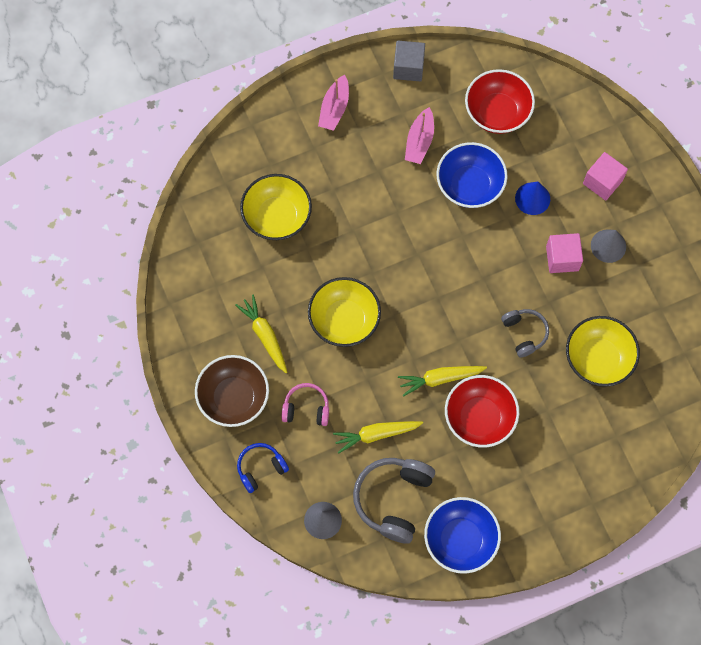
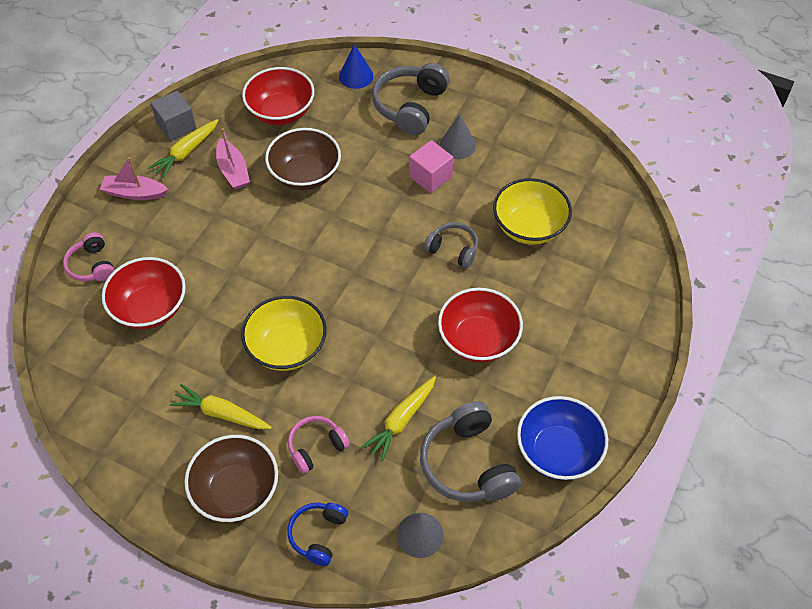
camera: 40 degrees left, 15 degrees down
yellow bowl [240,174,312,240] -> red bowl [102,257,186,329]
pink boat [318,75,349,131] -> pink boat turned 120 degrees clockwise [100,157,169,200]
yellow carrot [398,366,487,397] -> yellow carrot moved to [148,119,219,178]
blue bowl [436,142,508,208] -> brown bowl [265,128,341,190]
blue cone [515,182,550,215] -> blue cone moved to [339,44,374,89]
pink cube [583,152,628,201] -> grey headphones [372,63,450,135]
none -> pink headphones [63,232,114,281]

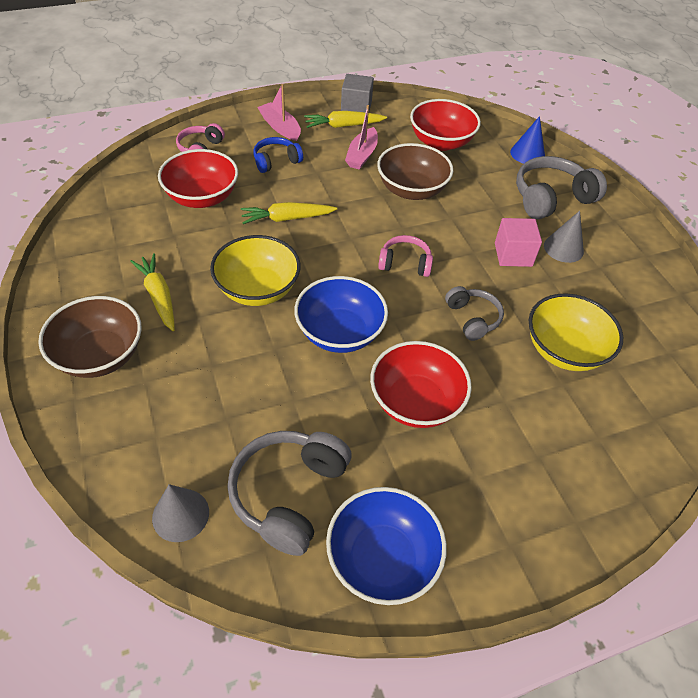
camera: 40 degrees right, 5 degrees down
blue headphones [287,503,348,566] -> blue headphones moved to [253,137,303,173]
pink headphones [288,416,350,474] -> pink headphones moved to [378,235,433,277]
yellow carrot [362,376,436,461] -> yellow carrot moved to [241,202,337,224]
none -> blue bowl [294,276,388,353]

